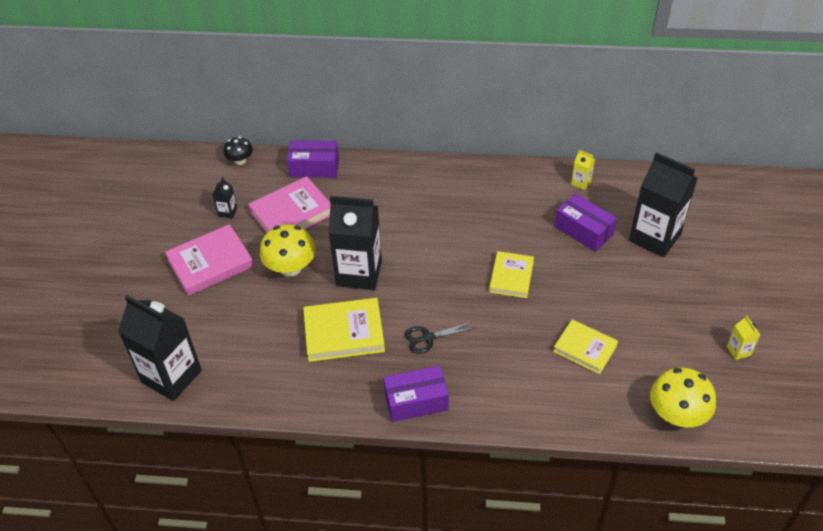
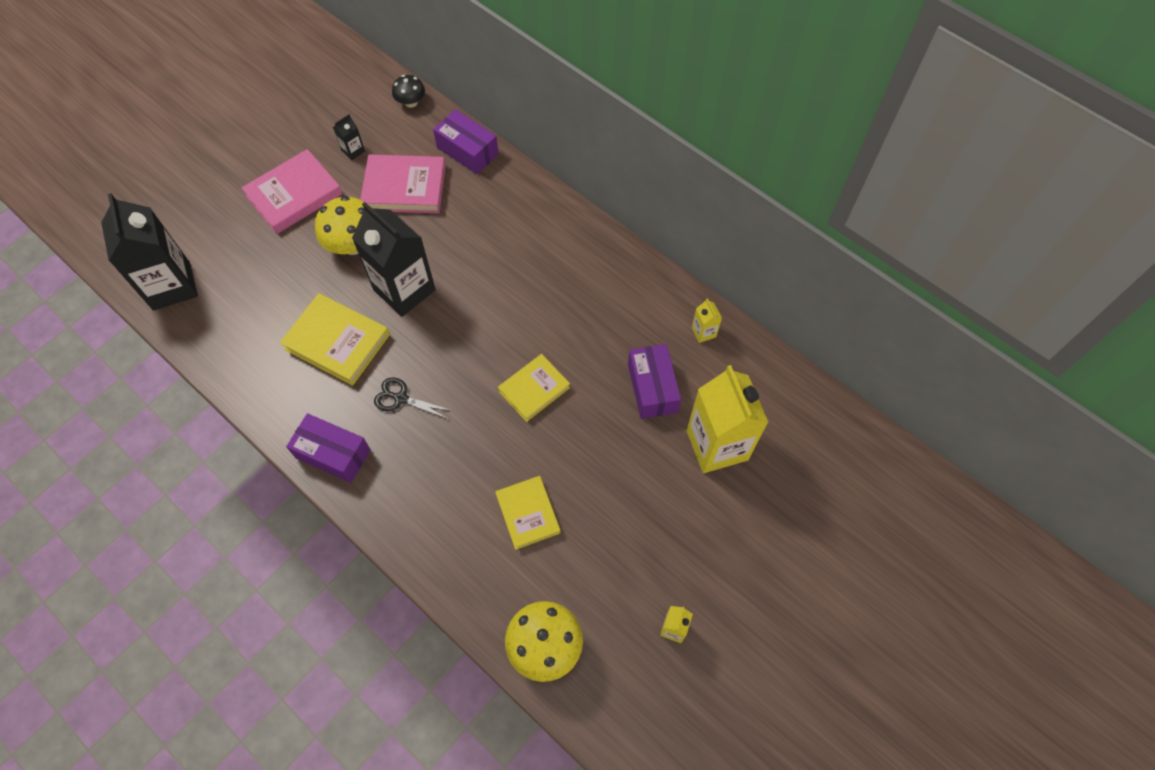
camera: 35 degrees right, 15 degrees up
pink book [165,224,254,296] -> pink book turned 45 degrees counterclockwise [241,149,342,234]
black carton [629,152,697,257] -> yellow carton [686,365,769,473]

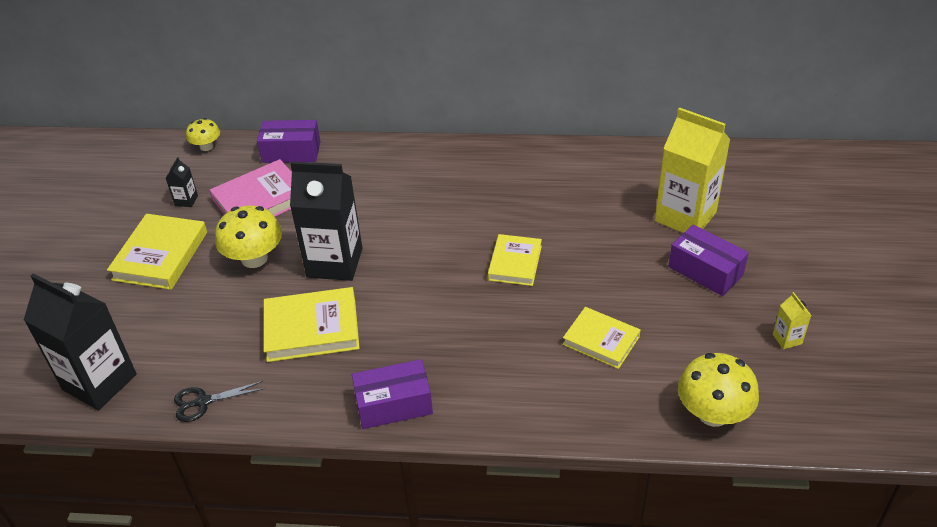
camera: 35 degrees left, 20 degrees down
pink book [241,149,342,234] -> yellow book [107,214,207,290]
black scissors [374,377,453,419] -> black scissors moved to [174,381,264,422]
black mushroom [392,75,425,108] -> yellow mushroom [186,118,220,151]
purple box [628,344,681,419] -> purple box moved to [668,224,749,296]
yellow carton [692,298,722,343] -> none

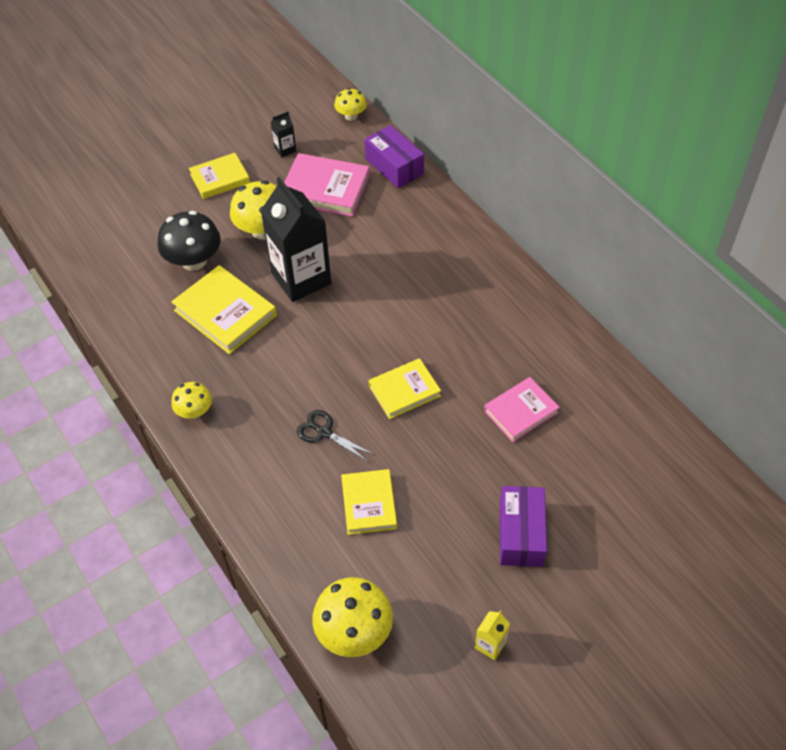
camera: 50 degrees right, 10 degrees up
black carton [24,273,137,410] -> none
yellow book [107,214,207,290] -> yellow book [189,153,250,199], size x0.67
black scissors [174,381,264,422] -> black scissors moved to [297,410,375,462]
purple box [352,359,433,429] -> yellow mushroom [172,382,212,418]
yellow carton [655,107,730,233] -> none
none -> black mushroom [158,211,221,271]
none -> pink book [484,377,560,442]

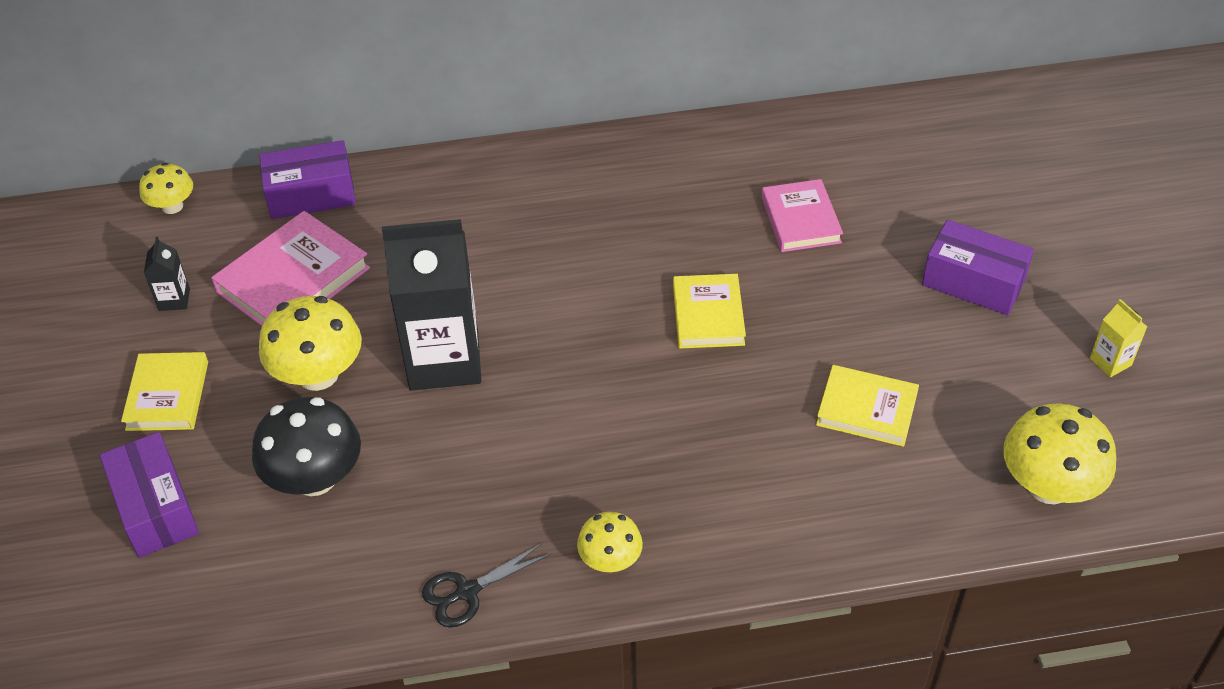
camera: 65 degrees left, 5 degrees down
yellow book [171,265,277,354] -> none
black scissors [297,410,375,462] -> black scissors moved to [422,543,551,628]
none -> purple box [100,432,199,558]

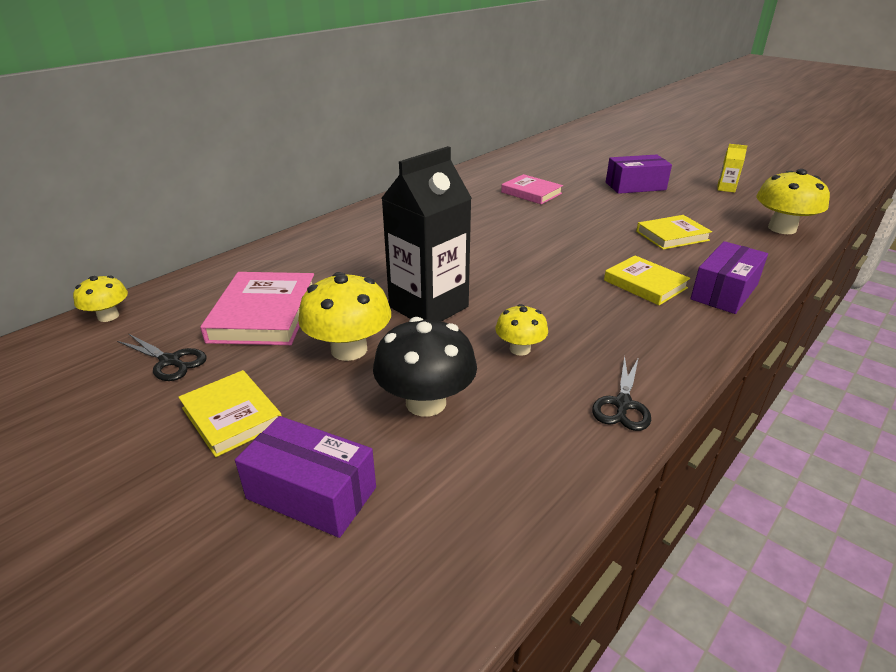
camera: 40 degrees left, 15 degrees down
black carton [144,237,190,311] -> black scissors [117,333,207,381]
purple box [259,140,356,219] -> purple box moved to [690,241,768,314]
yellow mushroom [577,512,643,572] -> yellow mushroom moved to [495,304,548,356]
yellow book [673,274,746,349] -> yellow book moved to [604,255,690,305]

